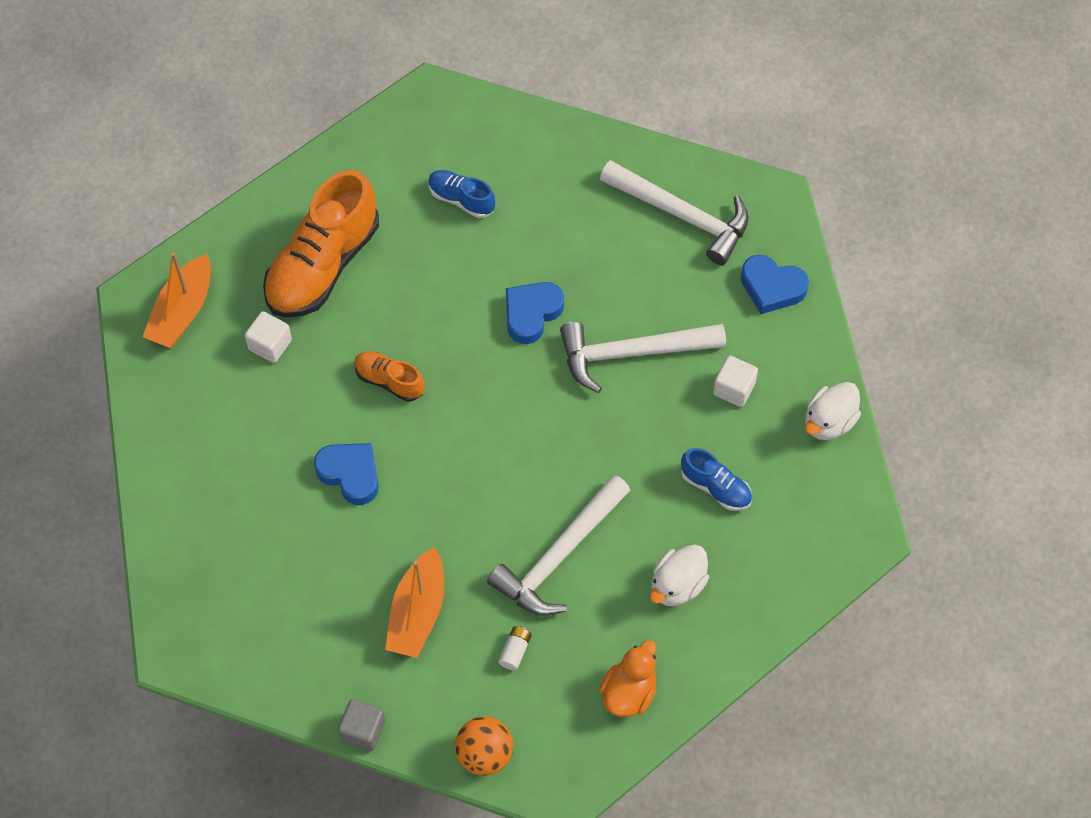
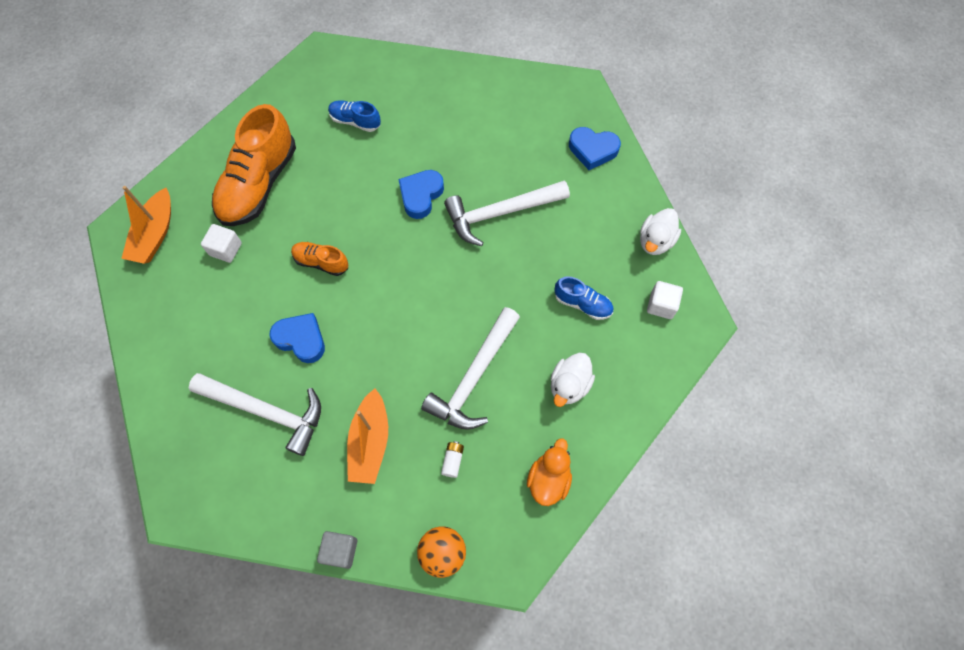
camera: 10 degrees left, 5 degrees up
white hammer [600,160,749,265] -> white hammer moved to [189,373,321,456]
white cube [713,356,758,407] -> white cube moved to [647,281,683,319]

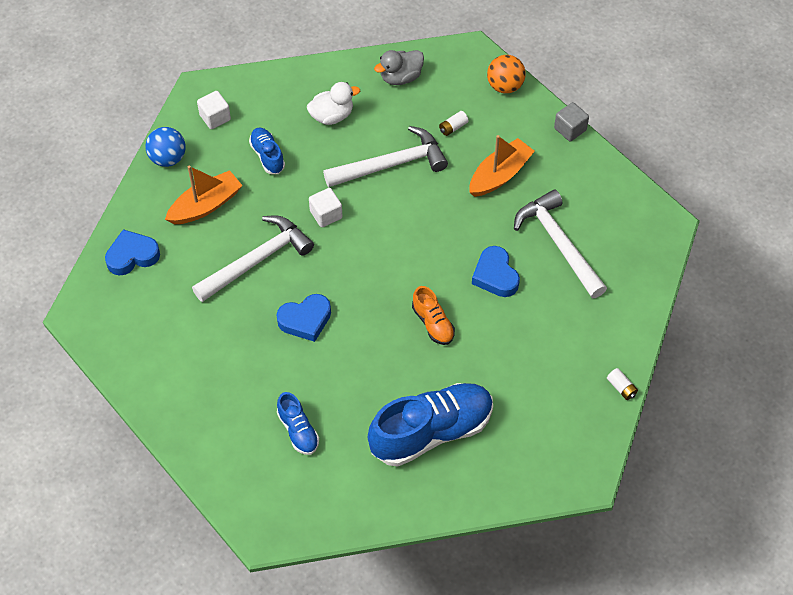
camera: 140 degrees left, 10 degrees down
orange boat [121,186,171,264] -> orange boat moved to [165,166,243,224]
white cube [201,224,242,263] -> white cube moved to [309,188,343,227]
orange shoe [212,104,296,226] -> blue shoe [368,383,493,467]
white hammer [444,180,570,246] -> white hammer turned 60 degrees counterclockwise [192,215,314,302]
orange duck [527,438,572,506] -> grey duck [374,50,424,85]
blue heart [569,127,621,170] -> blue heart turned 75 degrees counterclockwise [105,229,160,276]
white duck [640,208,681,255] -> blue ball [145,127,186,167]
none -> white battery [607,368,638,400]

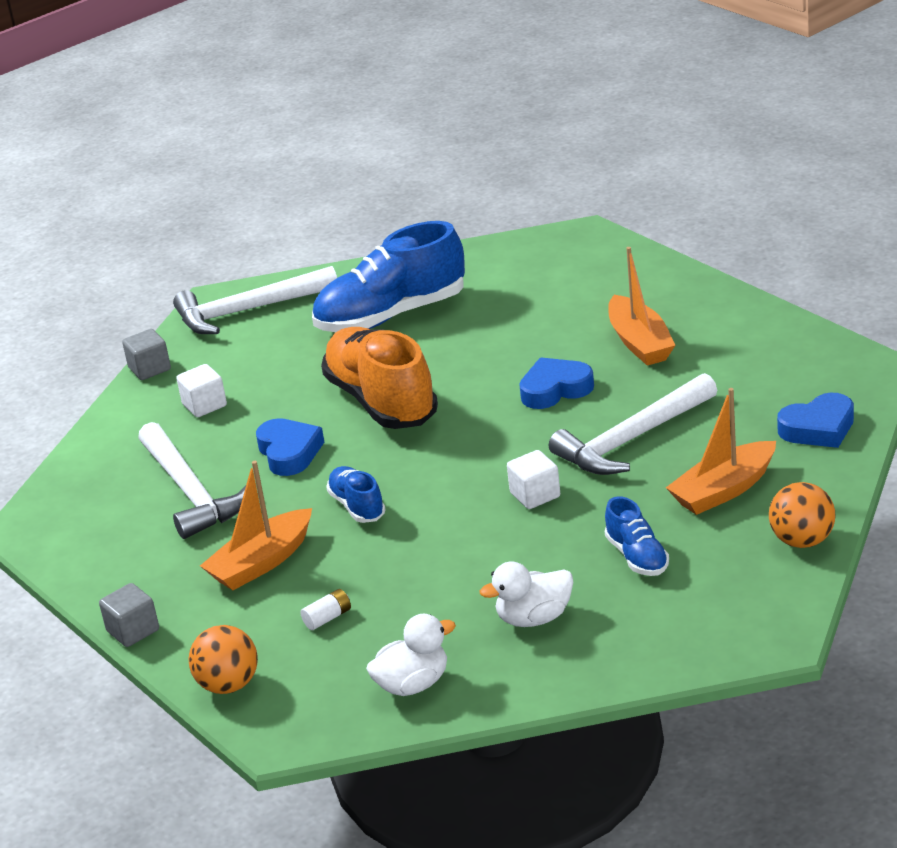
camera: 175 degrees left, 25 degrees down
blue ball [145,127,186,167] -> orange ball [769,482,836,548]
white cube [197,91,231,129] -> white cube moved to [176,364,227,417]
blue shoe [277,392,319,455] -> blue shoe moved to [326,466,385,523]
white hammer [323,126,448,187] -> white hammer moved to [173,266,337,334]
grey duck [374,50,424,85] -> white duck [366,614,456,696]
orange shoe [412,286,455,345] -> orange shoe [321,327,438,429], size x2.06
white battery [607,368,638,400] -> grey cube [122,329,171,380]
none -> orange boat [608,247,675,366]

